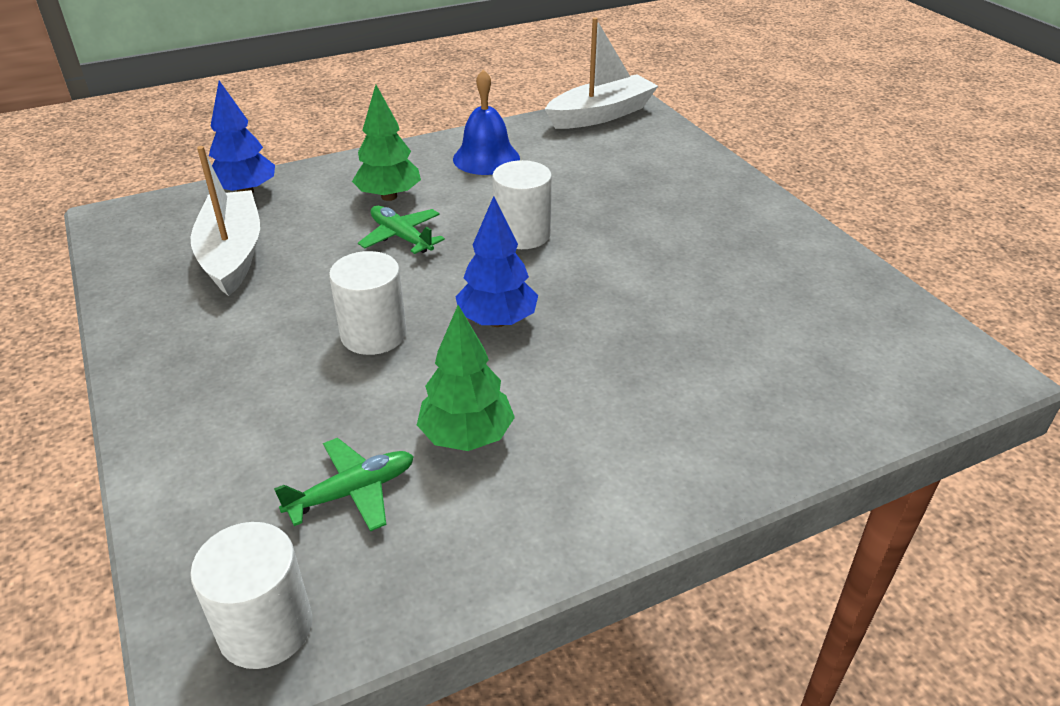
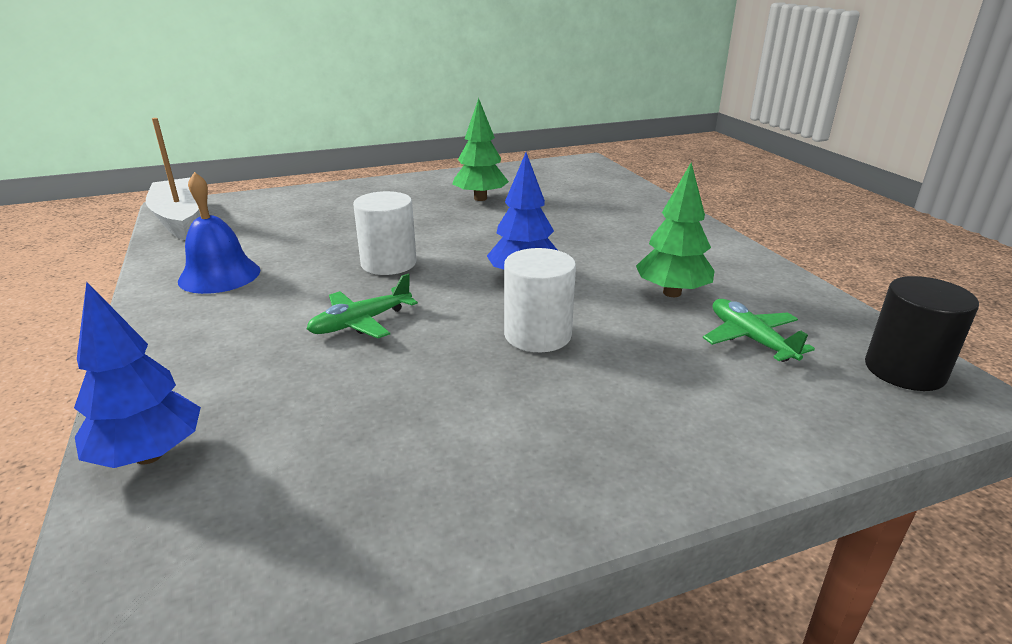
camera: 85 degrees left, 10 degrees down
white cylinder [190,522,312,669] -> black cylinder [865,276,979,391]
white boat [191,146,260,296] -> none
green tree [352,85,421,201] -> green tree moved to [452,98,509,201]

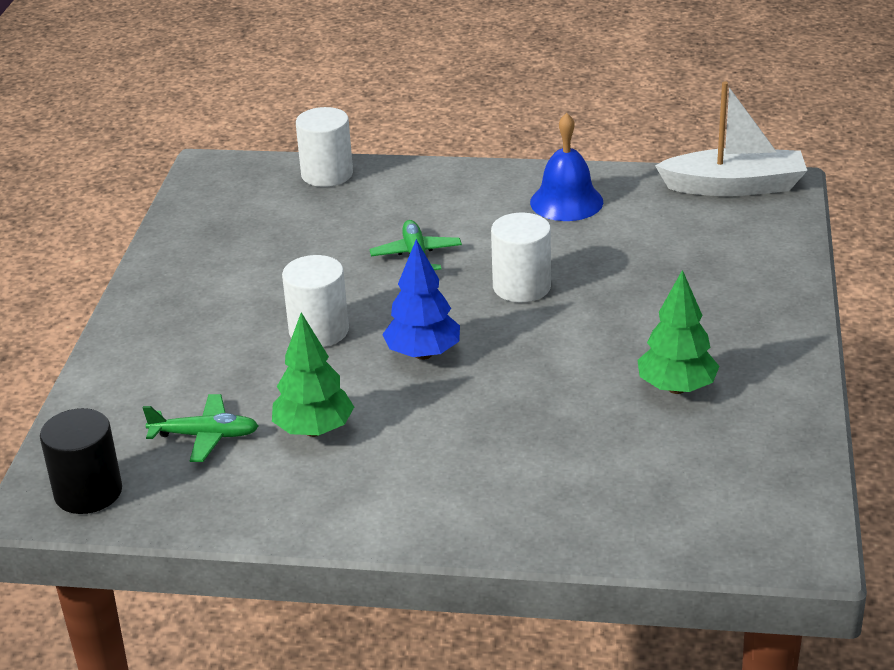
camera: 120 degrees right, 5 degrees up
blue tree [74,282,201,468] -> white cylinder [296,107,353,187]

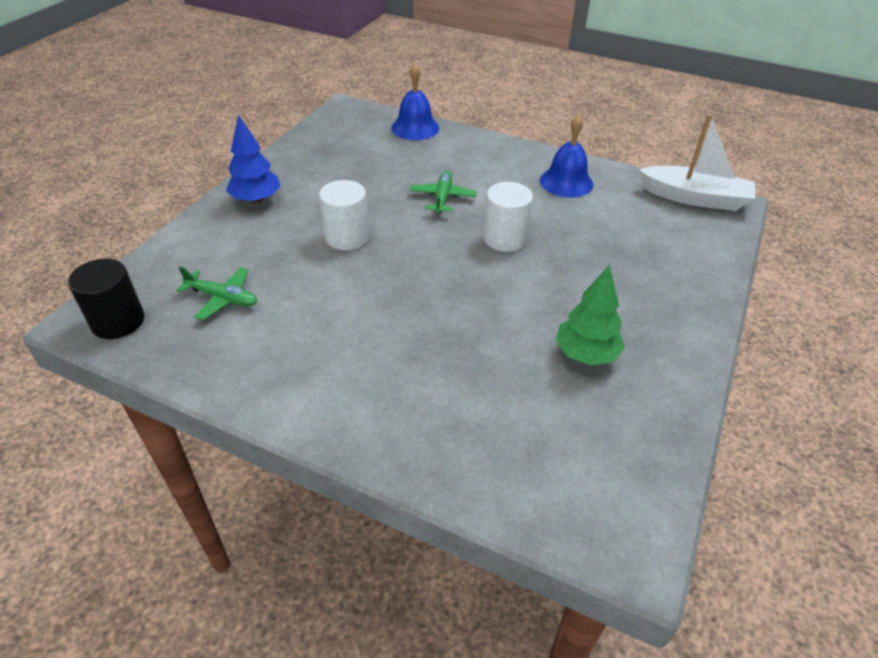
camera: 15 degrees right, 10 degrees up
green tree [272,312,354,437] -> none
white cylinder [296,107,353,187] -> blue bell [391,63,439,140]
blue tree [382,239,460,360] -> blue tree moved to [226,115,281,204]

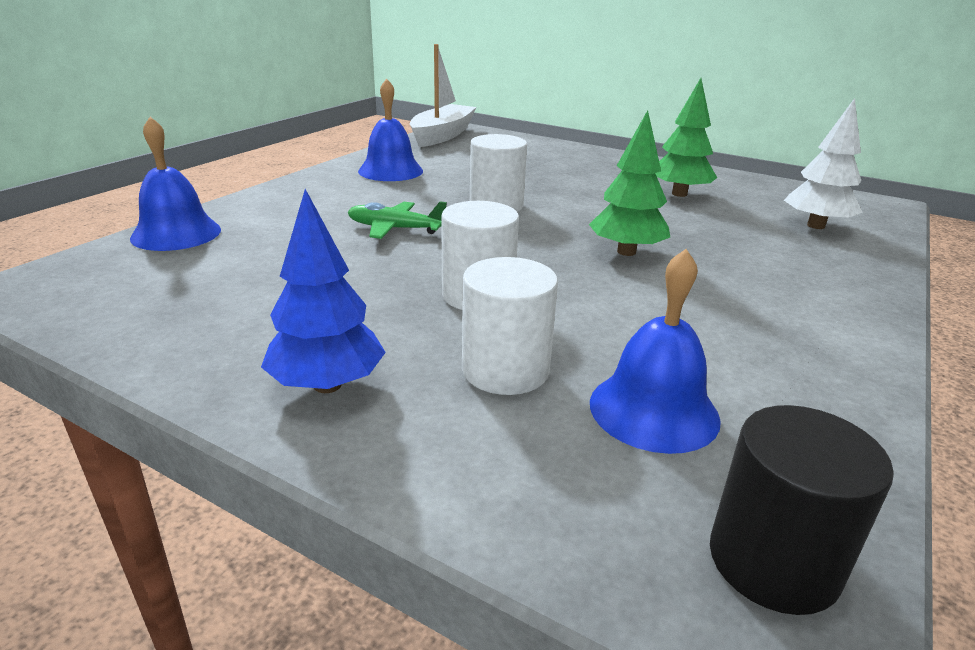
camera: 85 degrees left, 15 degrees down
green plane [176,266,257,320] -> blue bell [590,249,721,454]
none -> white cylinder [462,257,558,395]
none -> green tree [589,110,670,256]
none -> white tree [784,98,863,229]

